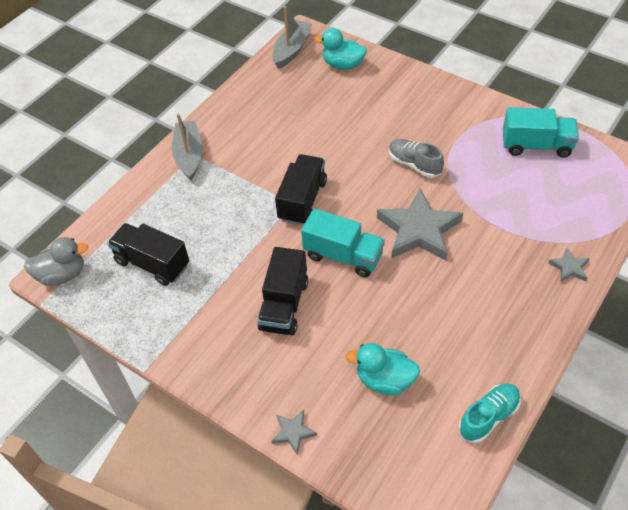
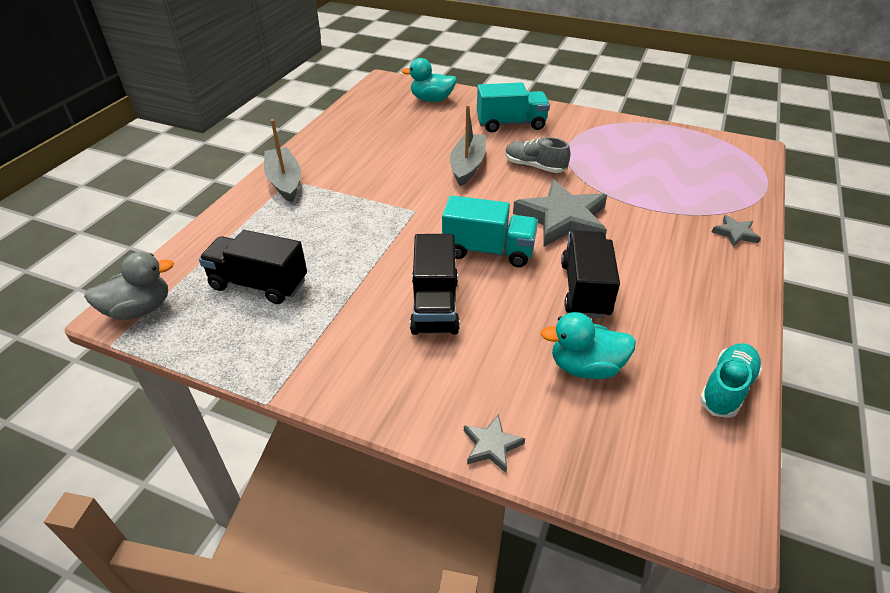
camera: 15 degrees left, 10 degrees down
grey boat [272,6,312,69] -> grey boat moved to [450,105,486,186]
black truck [275,154,327,225] -> black truck moved to [561,230,620,318]
turquoise truck [503,107,579,158] -> turquoise truck moved to [477,82,550,133]

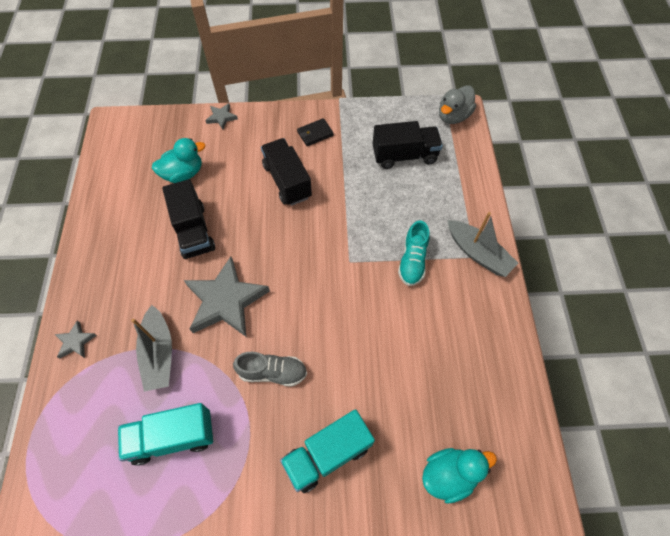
camera: 155 degrees right, 20 degrees up
turquoise truck [442,195,538,267] -> turquoise truck moved to [118,403,213,466]
grey boat [450,105,486,186] -> grey boat moved to [131,305,172,392]
turquoise shoe [699,343,762,418] -> turquoise shoe moved to [398,221,430,286]
none -> black wallet [297,118,334,146]

